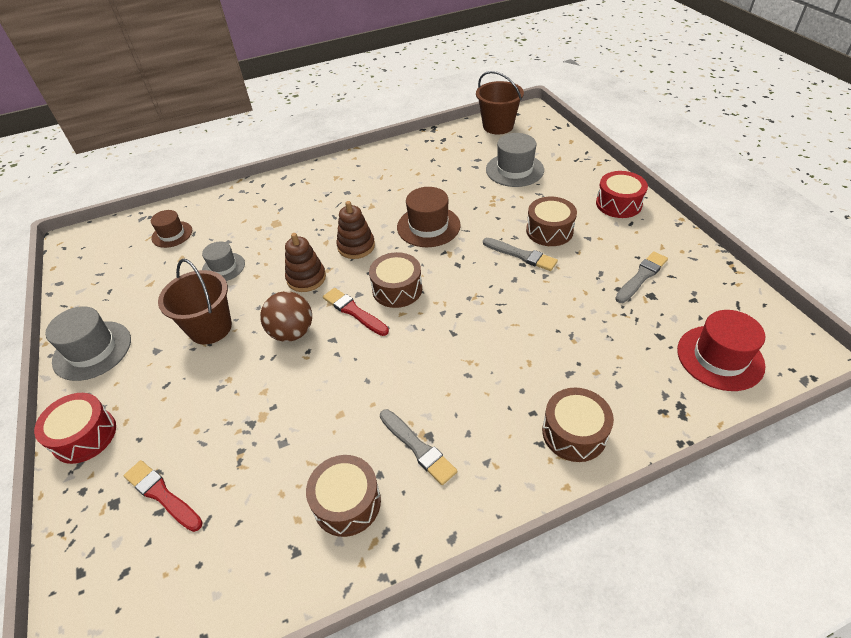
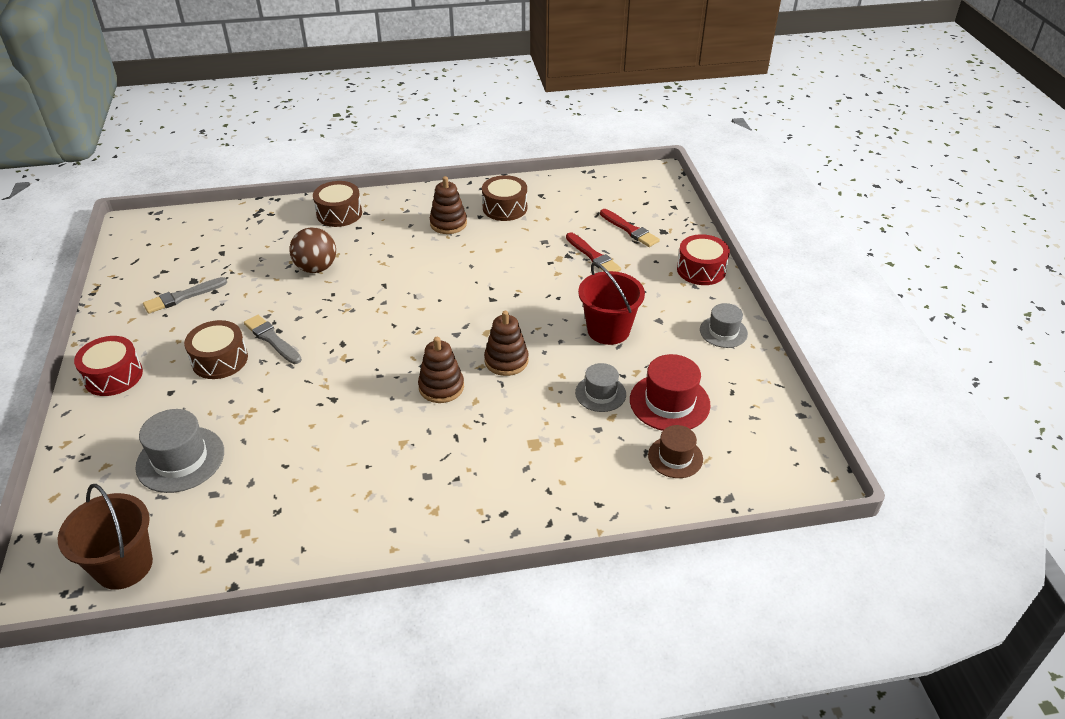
camera: 170 degrees left, 5 degrees down
grey hat [45,306,131,381] -> grey hat [700,303,748,348], size x0.64
brown bucket [158,259,232,345] -> red bucket [578,262,645,345]
brown ball [260,291,312,342] -> brown ball moved to [289,227,336,273]
red brush [323,288,389,336] -> red brush moved to [566,232,621,272]
brown drum [369,252,422,308] -> none
grey brush [380,409,458,485] -> brown stacking toy [430,176,467,234]
brown hat [397,187,461,247] -> none
red hat [677,310,765,391] -> red hat moved to [630,354,711,431]

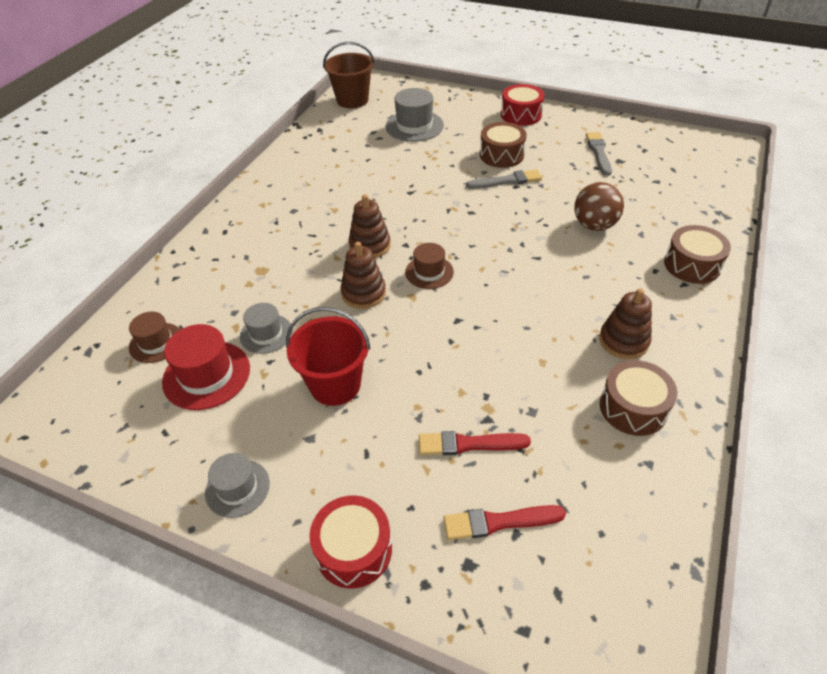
camera: 125 degrees right, 5 degrees up
none -> brown hat [405,243,454,289]

